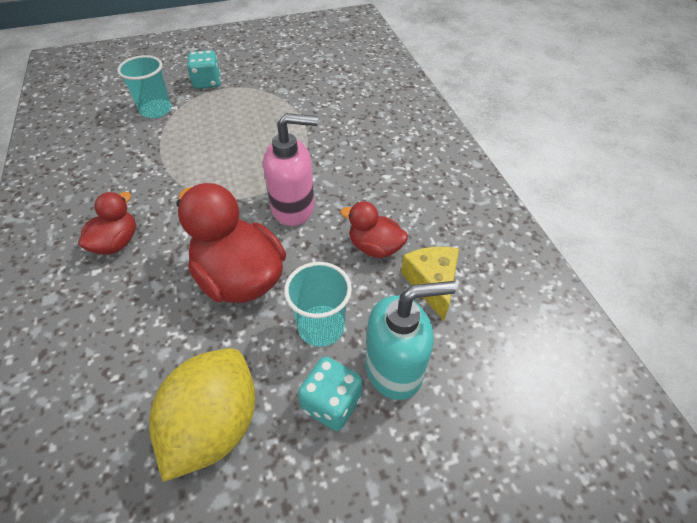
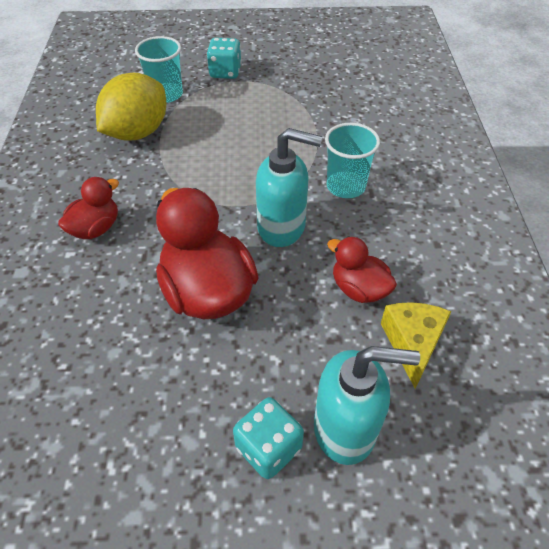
camera: 15 degrees right, 0 degrees up
yellow lemon [149,348,255,482] -> yellow lemon moved to [96,73,166,141]
pink soap dispenser [263,113,318,226] -> turquoise soap dispenser [256,128,322,247]
turquoise cup [284,262,352,347] -> turquoise cup moved to [325,123,380,198]

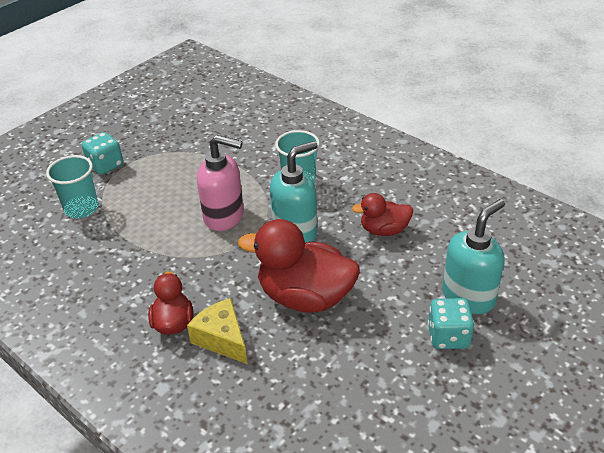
camera: 45 degrees left, 10 degrees down
yellow lemon [96,73,166,141] -> none
yellow cheese [381,302,452,389] -> yellow cheese moved to [187,298,247,364]
none -> pink soap dispenser [197,135,244,231]

